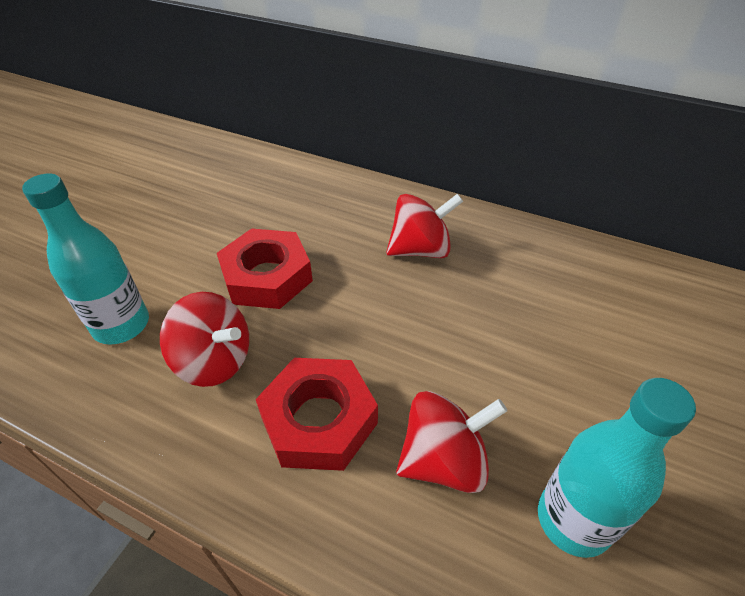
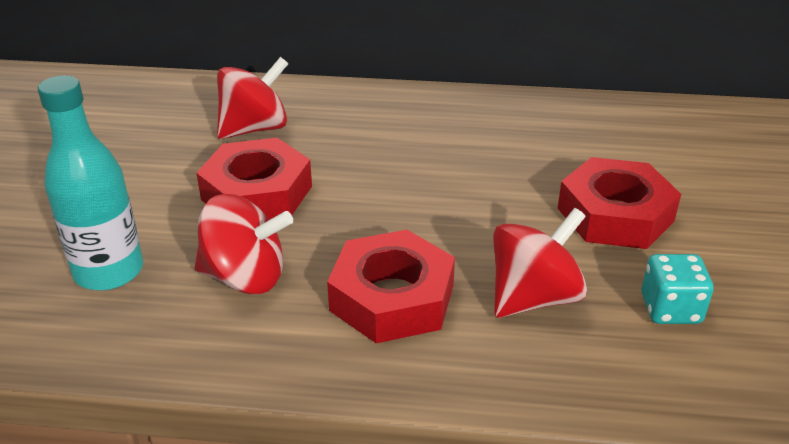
camera: 20 degrees left, 10 degrees down
red spinning top [386,194,463,258] -> red spinning top moved to [217,57,288,139]
turquoise bottle [538,378,696,558] -> turquoise dice [641,254,713,324]
none -> red nut [558,157,681,249]

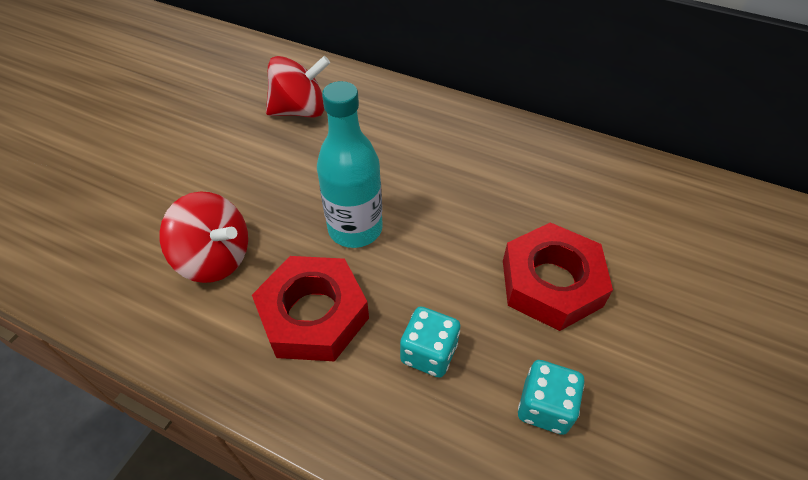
camera: 20 degrees right, 15 degrees up
turquoise bottle [38,75,143,291] -> turquoise bottle moved to [317,81,383,248]
red nut [196,138,312,220] -> none
red spinning top [493,208,587,318] -> turquoise dice [400,306,460,378]

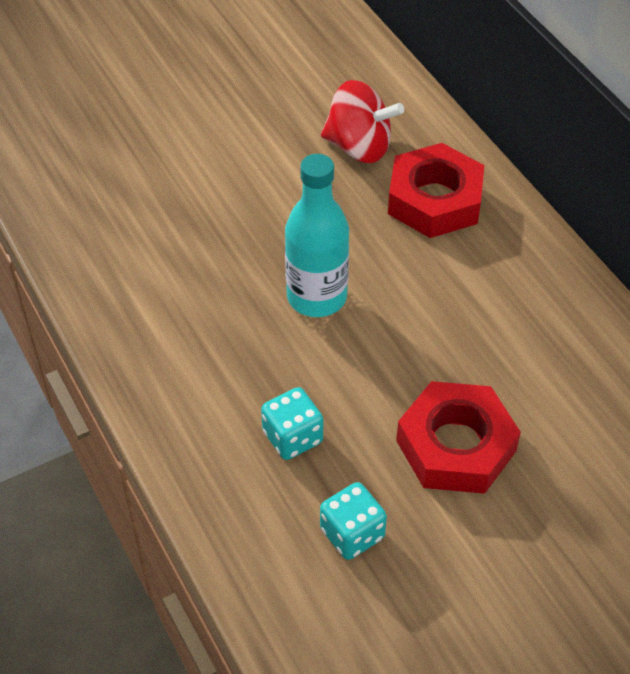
camera: 35 degrees right, 0 degrees up
red spinning top [159,191,248,283] -> none
red nut [252,256,369,361] -> red nut moved to [388,143,485,238]

